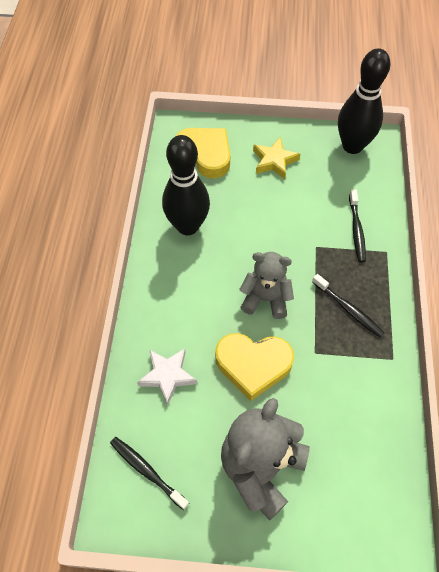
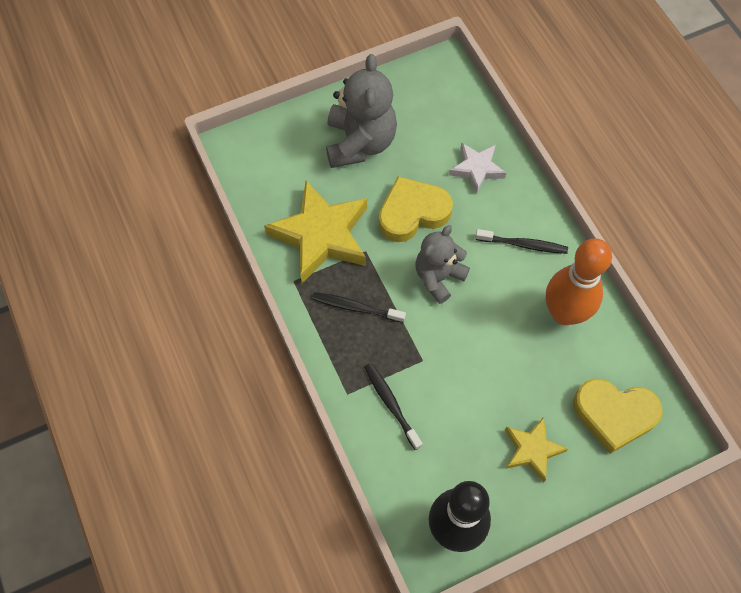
camera: 150 degrees right, 5 degrees up
black toothbrush [110,437,189,510] -> black toothbrush moved to [475,229,568,254]
black bowling pin [162,135,210,235] -> orange bowling pin [546,238,612,325]
grey teddy bear [239,252,294,319] -> grey teddy bear turned 150 degrees clockwise [415,225,470,304]
none -> yellow star [264,181,367,283]

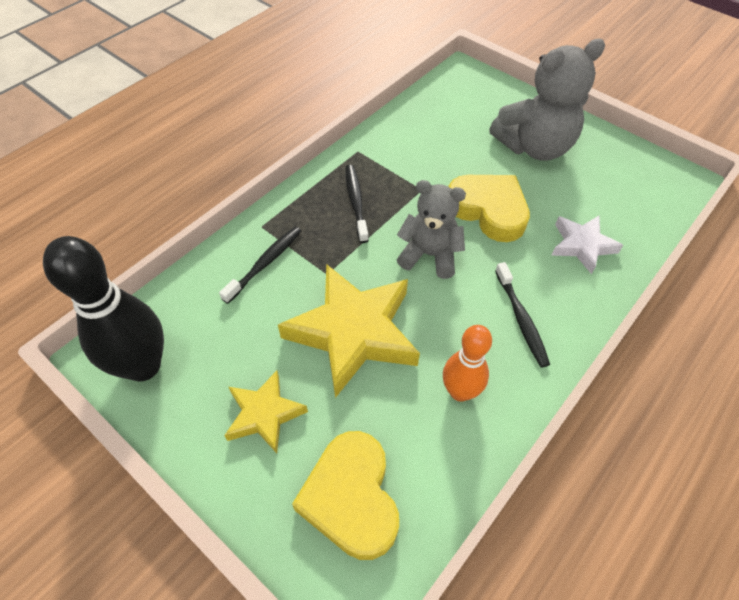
camera: 65 degrees right, 10 degrees down
yellow star [264,181,367,283] -> yellow star moved to [278,264,420,398]
orange bowling pin [546,238,612,325] -> orange bowling pin [443,325,492,402], size x0.61

